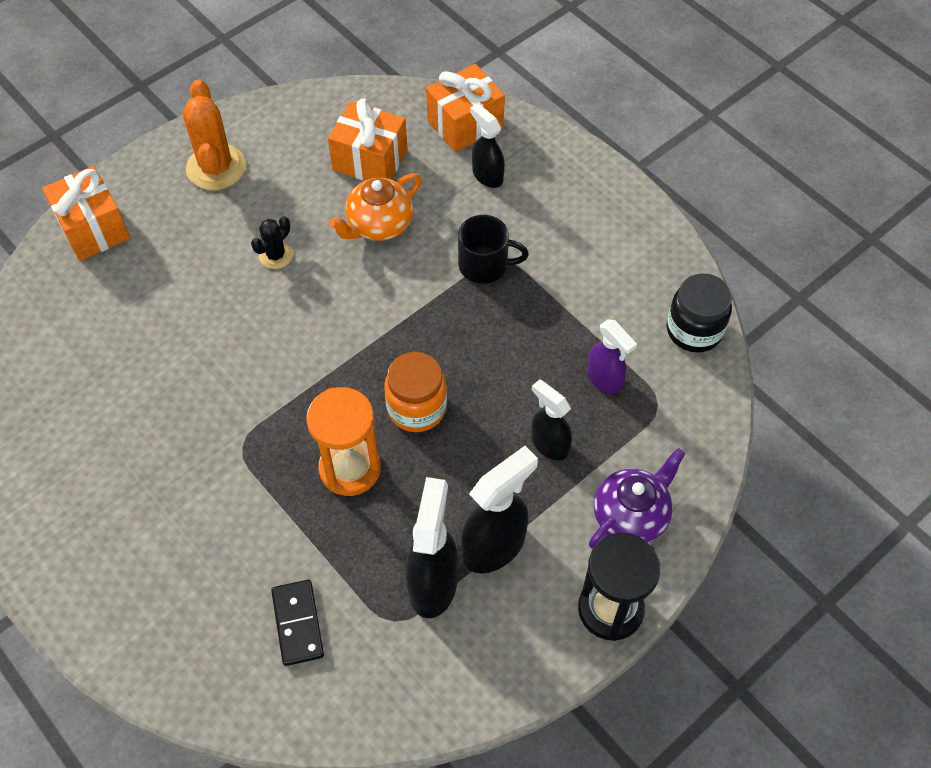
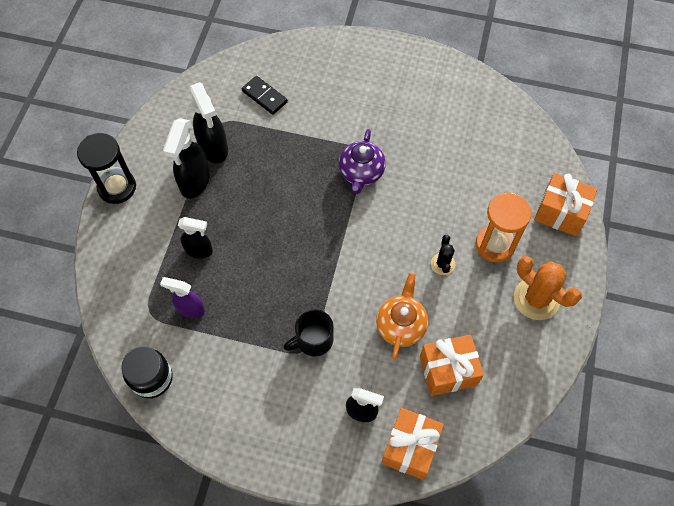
camera: 145 degrees right, 5 degrees up
orange hourglass [306,387,381,496] -> orange hourglass moved to [476,192,531,262]
orange jar [384,352,447,432] -> none
purple teapot [589,448,685,549] -> purple teapot moved to [339,129,386,194]

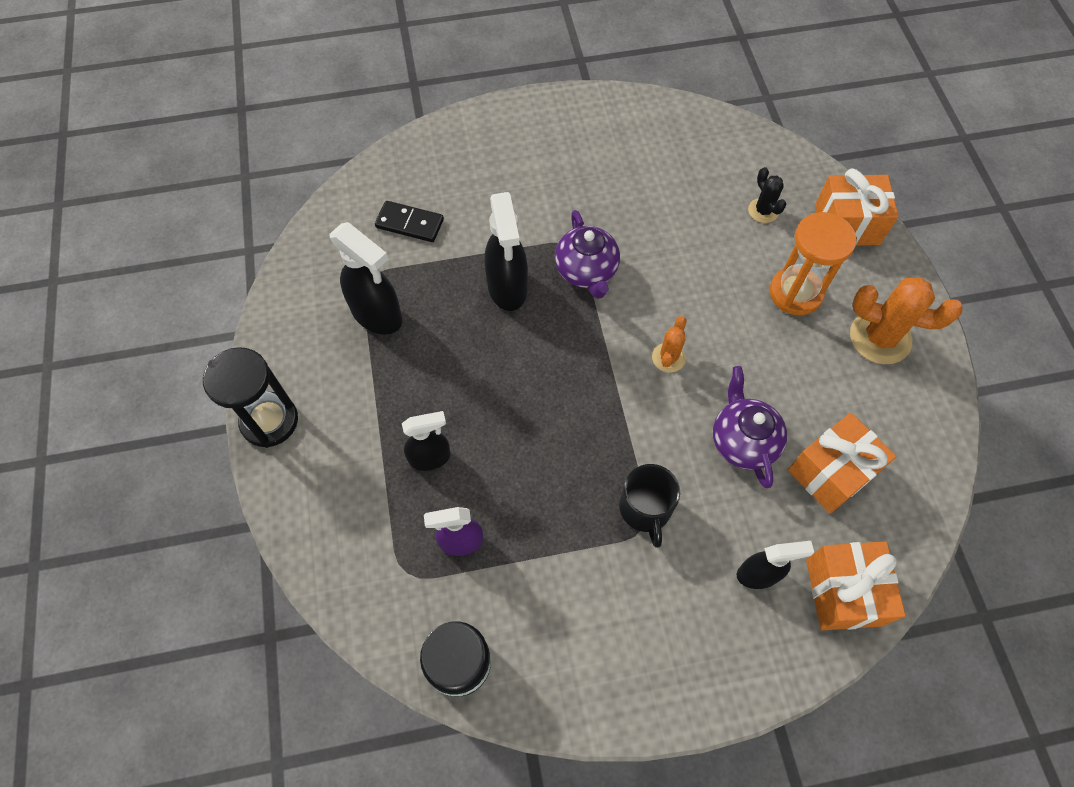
camera: 25 degrees left, 0 degrees up
black spray bottle [163,118,210,199] -> black spray bottle moved to [485,192,528,311]
black mug [283,309,334,357] -> black mug turned 45 degrees counterclockwise [619,464,680,548]
orange teapot [376,273,428,360] -> purple teapot [713,366,787,488]
black cactus [431,235,455,275] -> black cactus moved to [748,167,787,223]
none -> orange cactus [652,316,686,373]

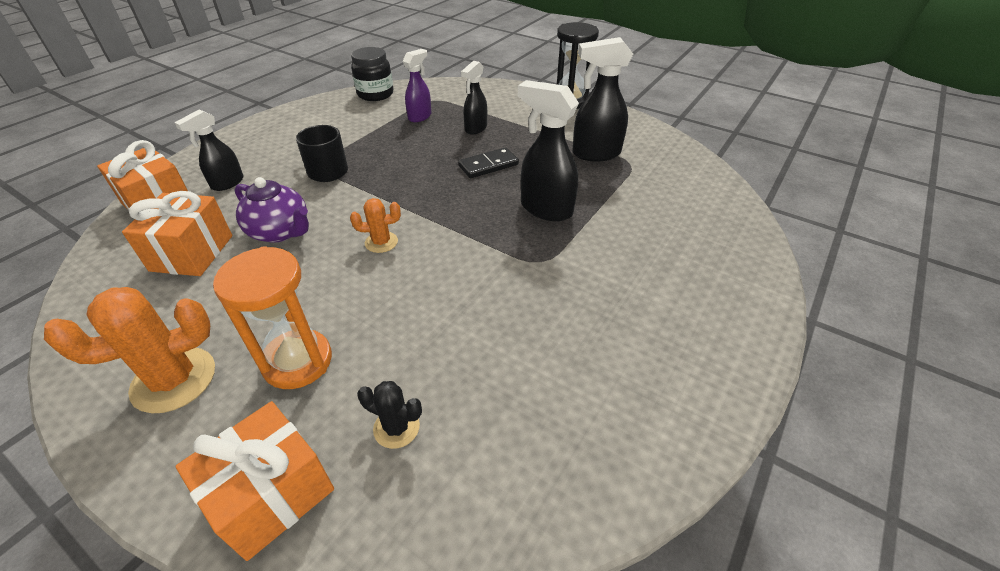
camera: 135 degrees right, 20 degrees down
black domino [375,201,444,242] -> black domino moved to [458,147,519,178]
purple teapot [554,210,620,299] -> none
orange cactus [652,316,686,373] -> orange cactus turned 75 degrees counterclockwise [350,198,401,253]

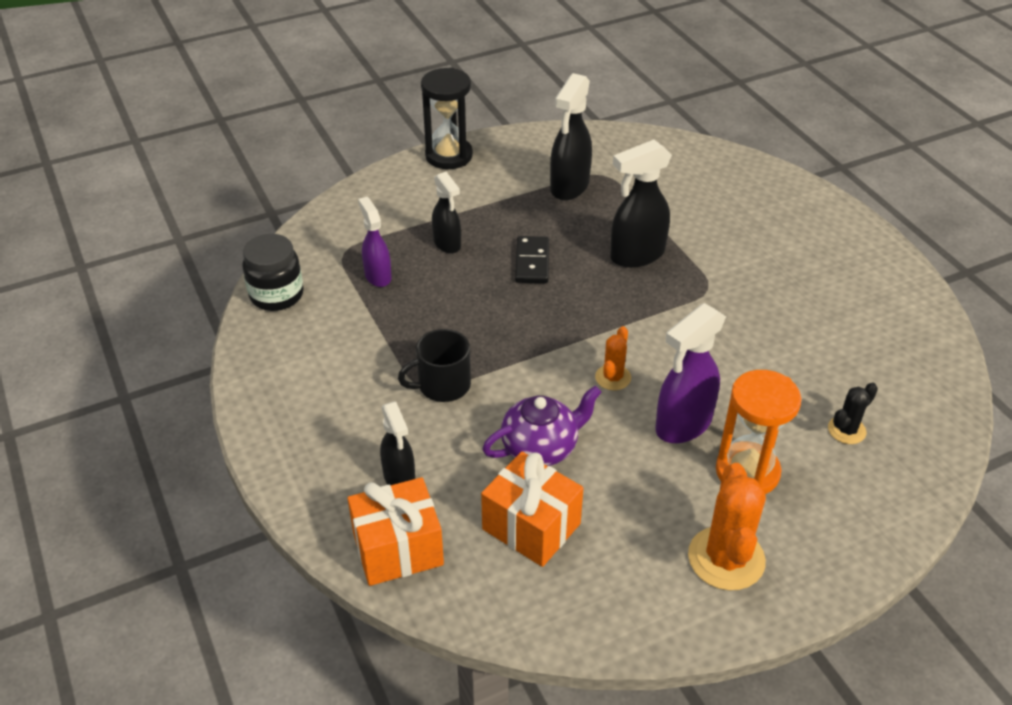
camera: 60 degrees left, 0 degrees up
orange gift [175,401,334,561] -> none
none -> purple spray bottle [655,303,726,443]

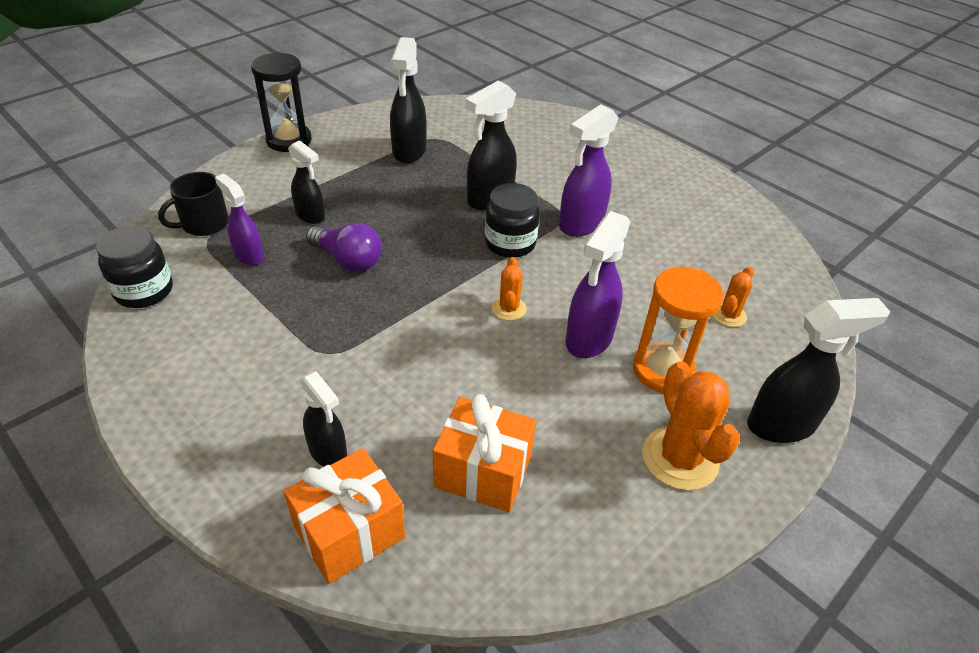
camera: 20 degrees left, 0 degrees up
black mug [398,329,471,402] -> black mug moved to [158,172,229,236]
purple teapot [482,386,602,466] -> none
black domino [515,236,549,283] -> none
black cactus [828,382,878,444] -> orange cactus [713,267,754,327]
none -> purple light bulb [306,223,382,272]
none -> black jar [485,183,540,258]
none -> purple spray bottle [559,104,619,237]
none -> black spray bottle [747,298,890,443]

